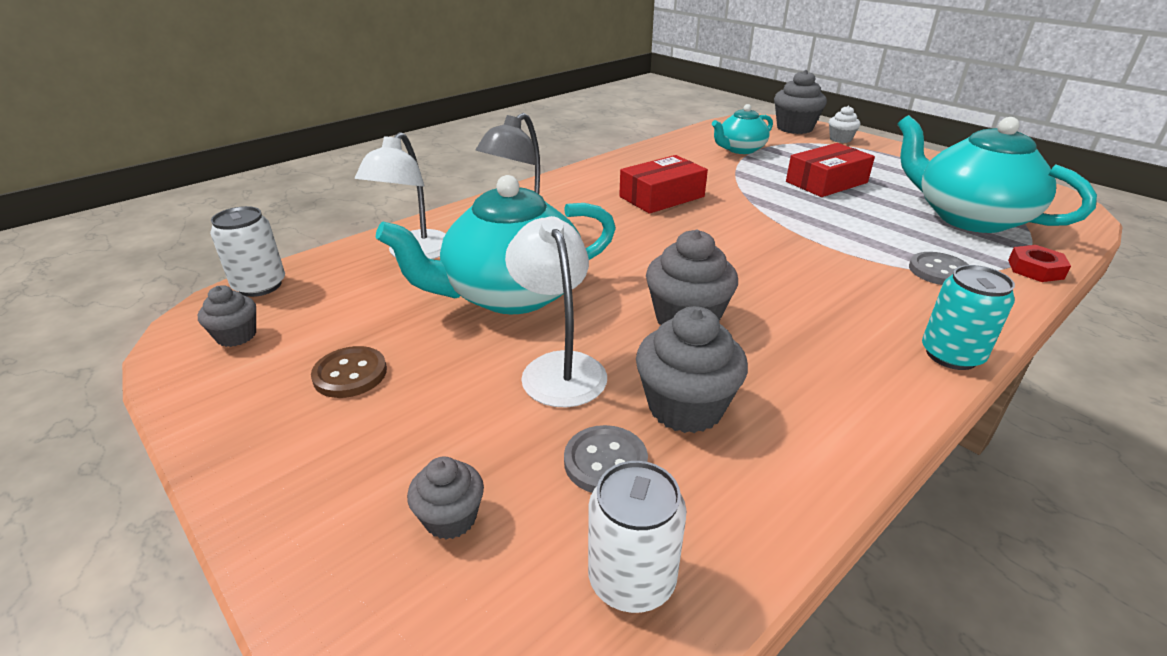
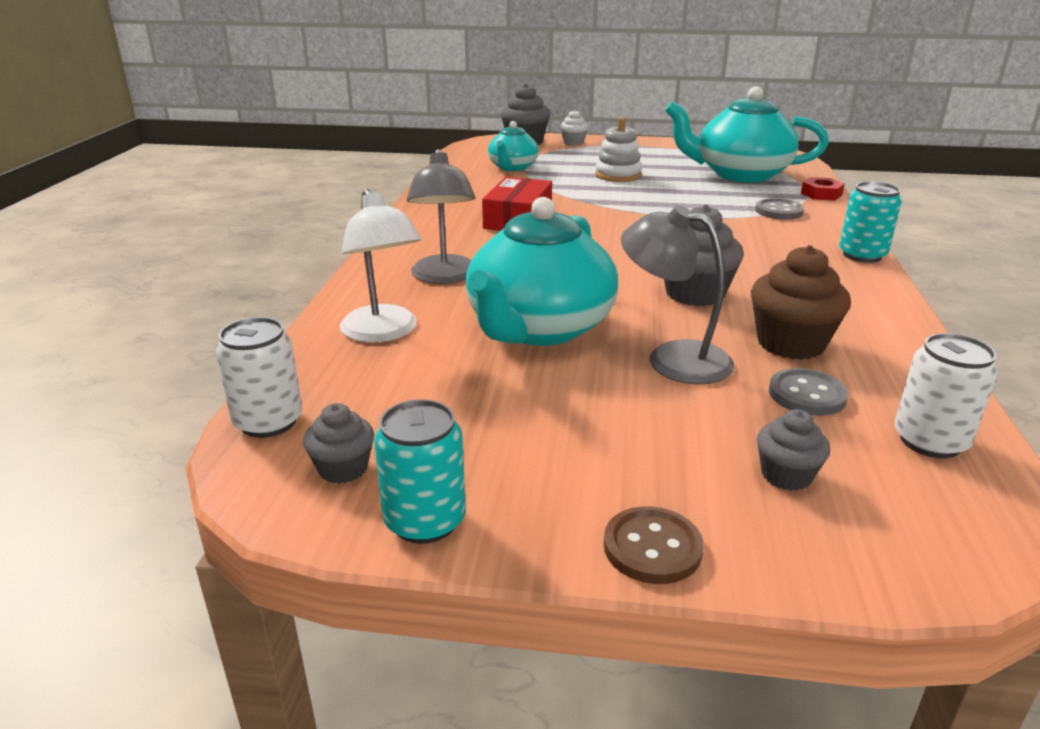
camera: 40 degrees left, 5 degrees down
brown button [311,346,387,398] -> brown button moved to [604,506,704,584]
white lamp [505,216,607,408] -> grey lamp [621,205,735,385]
grey cupcake [636,306,748,433] -> brown cupcake [751,245,851,360]
red box [786,143,875,197] -> white stacking toy [595,117,642,182]
none -> turquoise can [374,399,466,544]

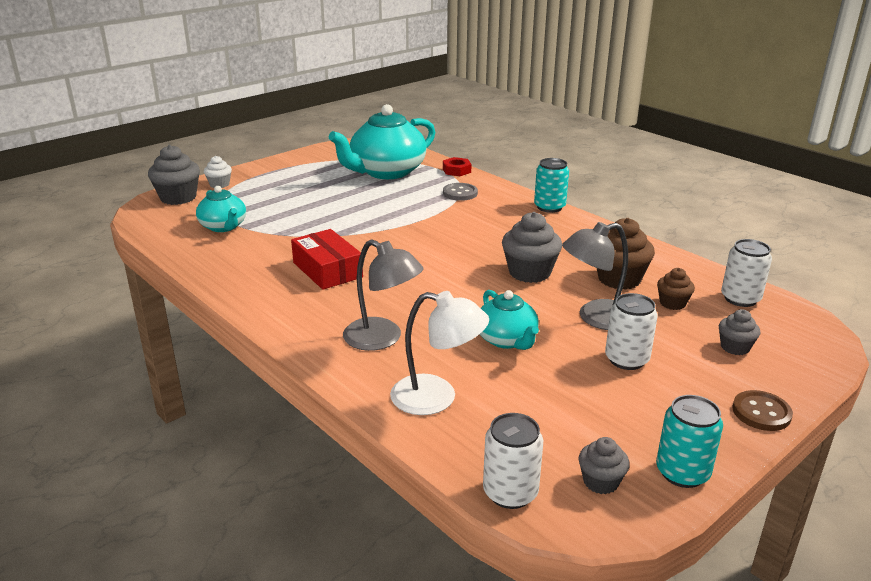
camera: 50 degrees left, 0 degrees up
turquoise teapot [466,197,618,346] -> turquoise teapot [480,290,539,350], size x0.55
white stacking toy [595,117,642,182] -> none
grey button [769,368,848,416] -> brown cupcake [657,268,695,310]
none -> white can [605,293,658,370]

